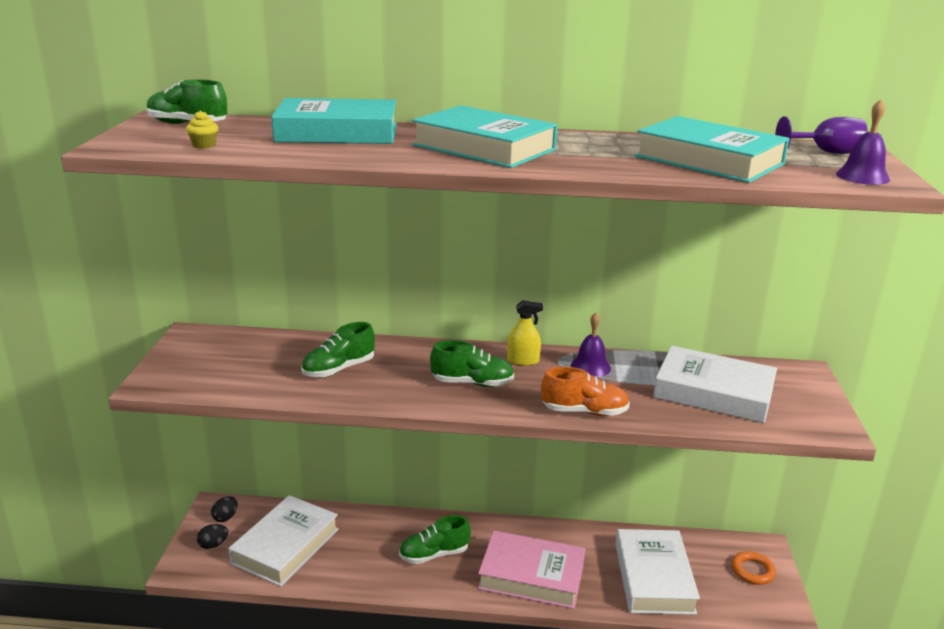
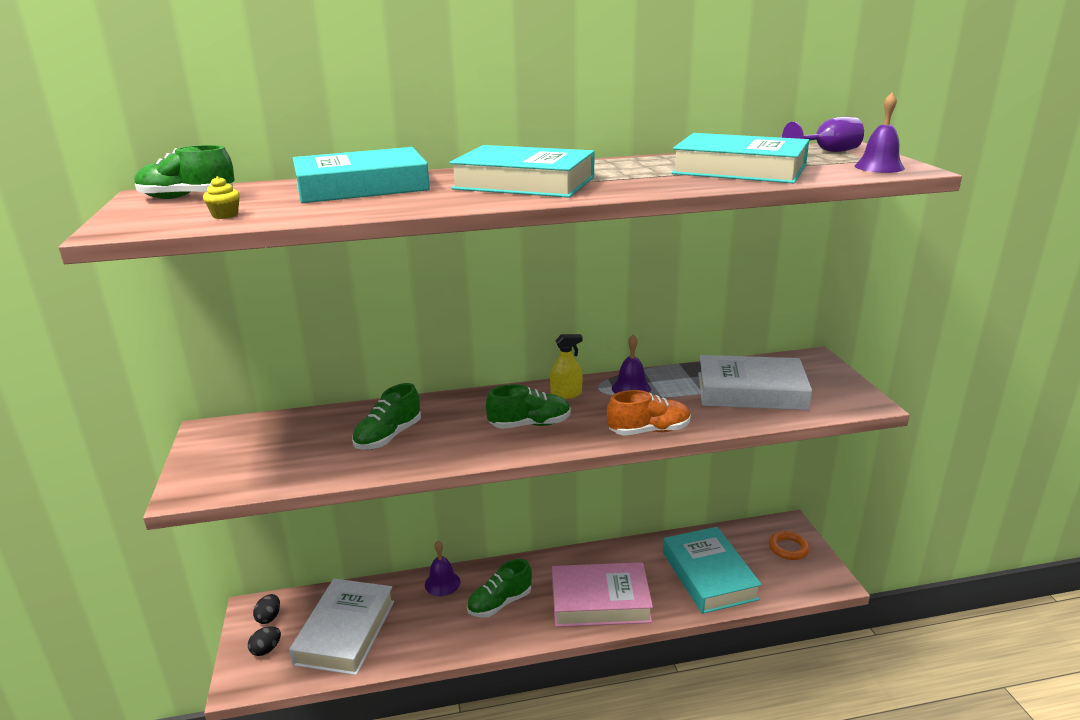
camera: 15 degrees left, 0 degrees up
white book [615,529,700,615] -> turquoise book [663,527,762,614]
none -> purple bell [425,540,460,596]

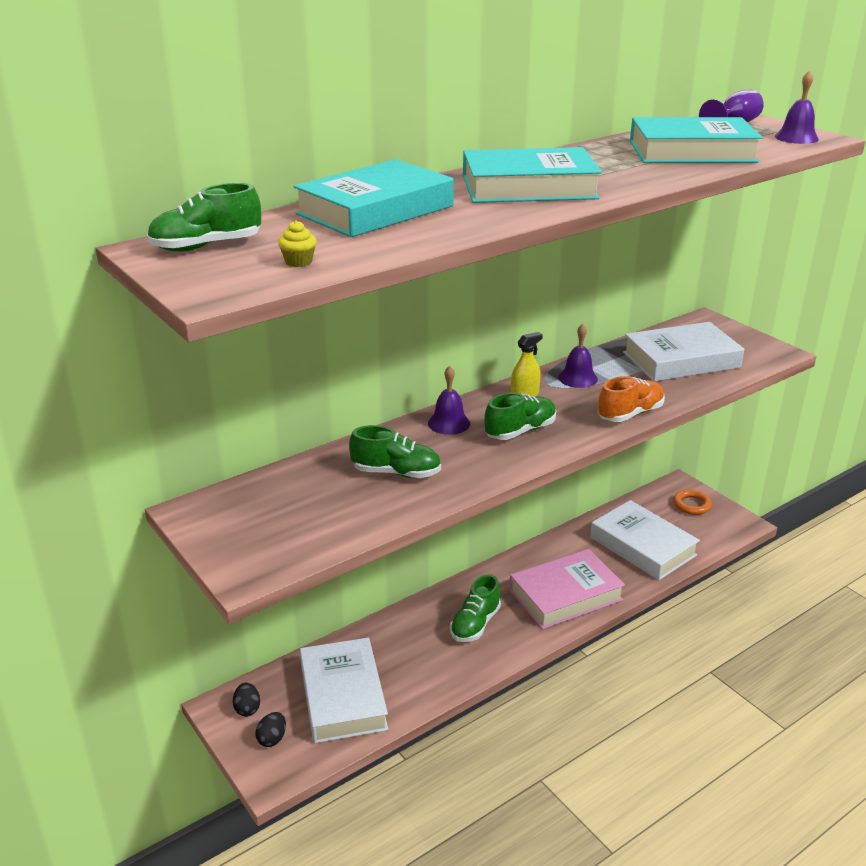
camera: 25 degrees left, 5 degrees up
green shoe [352,383,421,450] -> green shoe turned 90 degrees counterclockwise [349,425,441,478]
purple bell [425,540,460,596] -> purple bell moved to [428,366,470,435]
turquoise book [663,527,762,614] -> white book [590,500,700,580]

